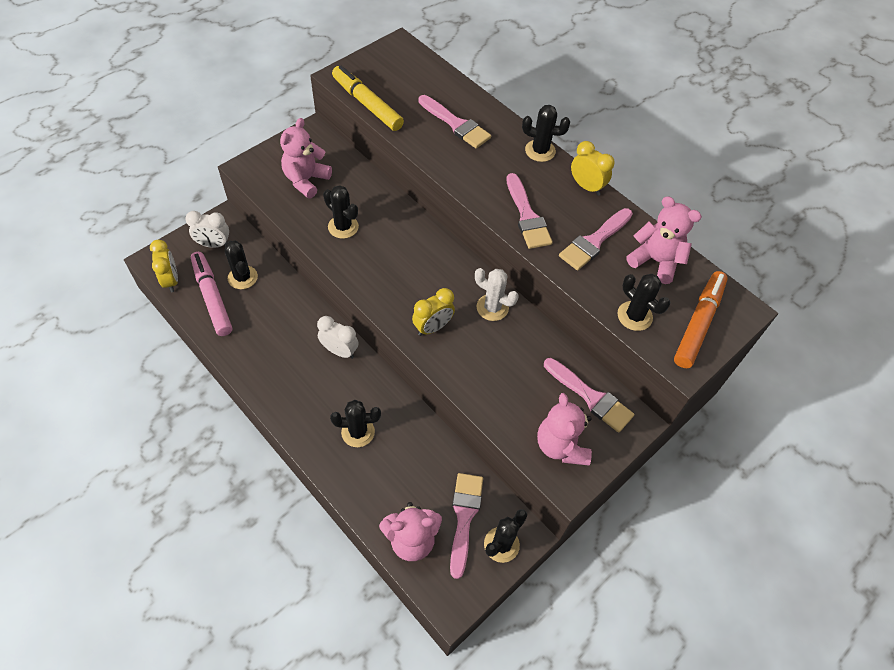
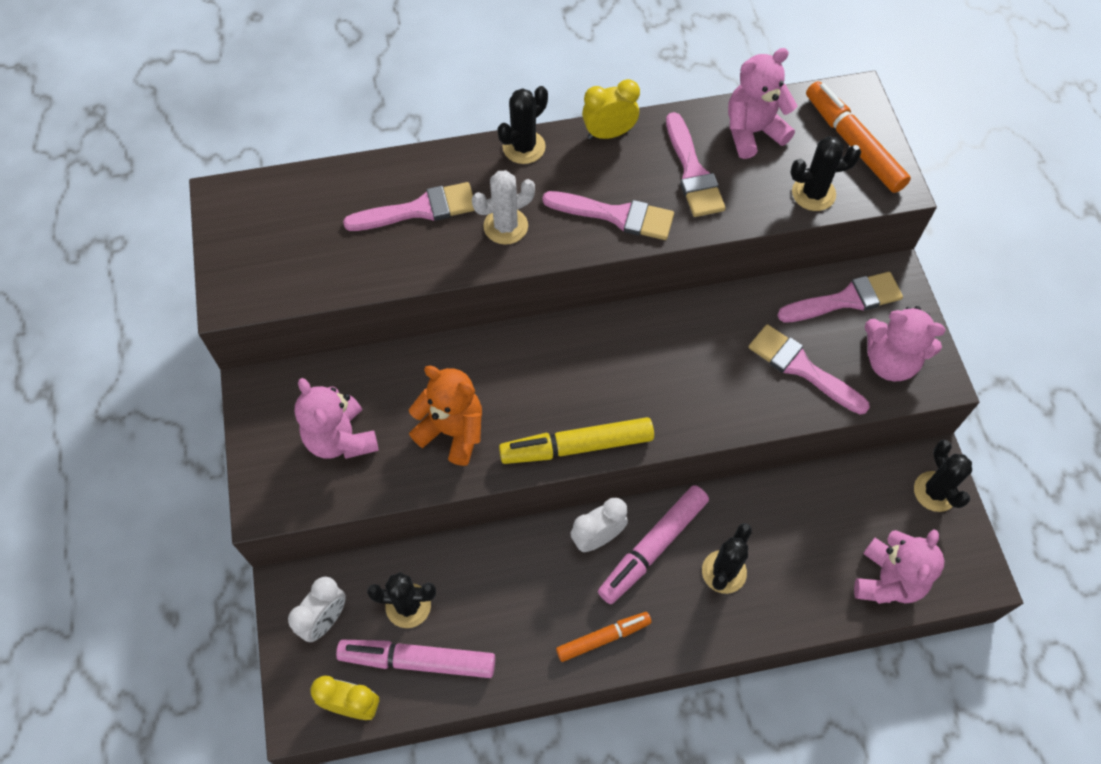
camera: 55 degrees left, 5 degrees up
black cactus [323,185,359,239] -> orange teddy bear [409,365,482,466]
yellow marker [332,66,404,131] -> yellow marker moved to [499,417,654,464]
yellow clock [412,288,455,336] -> none
pink brush [450,473,483,579] -> pink brush moved to [749,324,870,415]
white cactus [475,268,519,321] -> white cactus moved to [472,170,535,245]
none -> orange marker [556,612,652,662]
none -> pink marker [598,485,709,604]

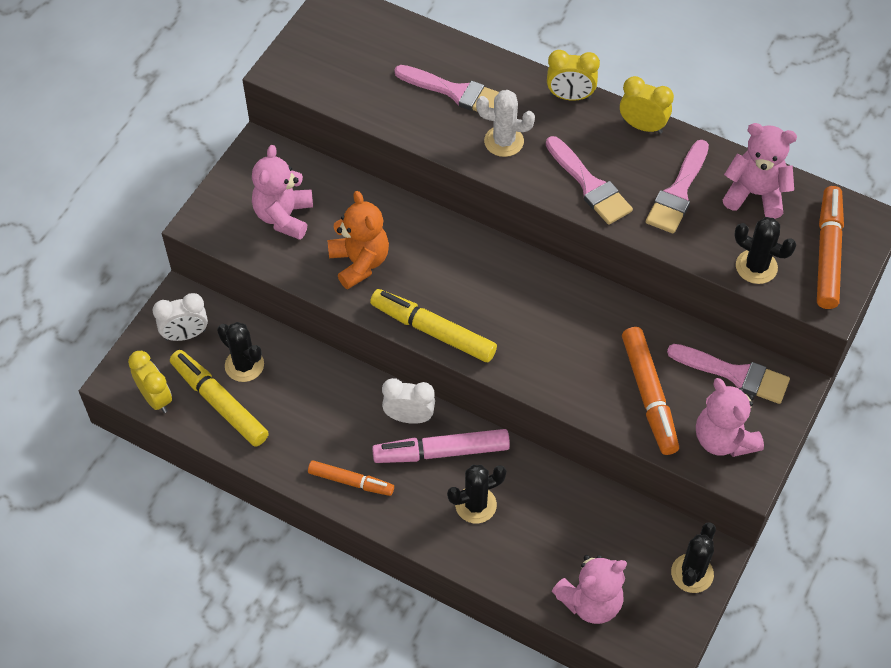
camera: 40 degrees right, 5 degrees down
pink marker [336,640,495,678] -> yellow marker [170,350,269,447]
black cactus [497,86,548,164] -> yellow clock [547,50,600,101]
pink brush [749,324,870,415] -> orange marker [622,327,679,455]

